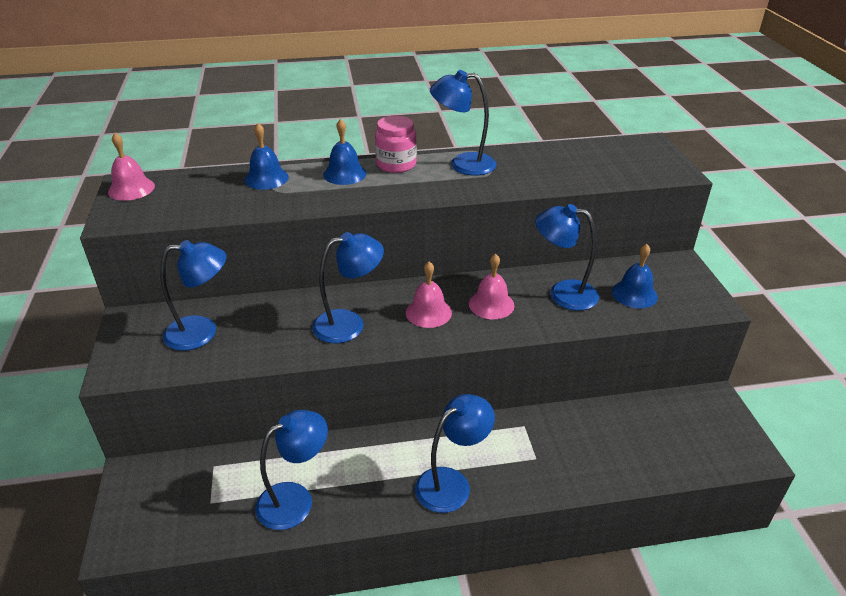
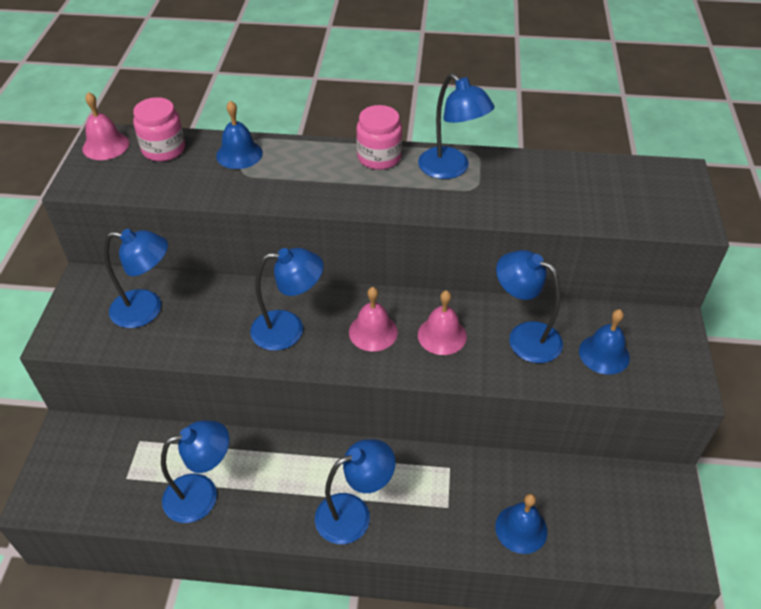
camera: 15 degrees right, 10 degrees up
blue bell [323,119,367,185] -> blue bell moved to [495,494,547,554]
blue lamp [430,70,496,176] -> blue lamp turned 150 degrees counterclockwise [418,73,495,179]
none -> pink jar [133,97,185,161]

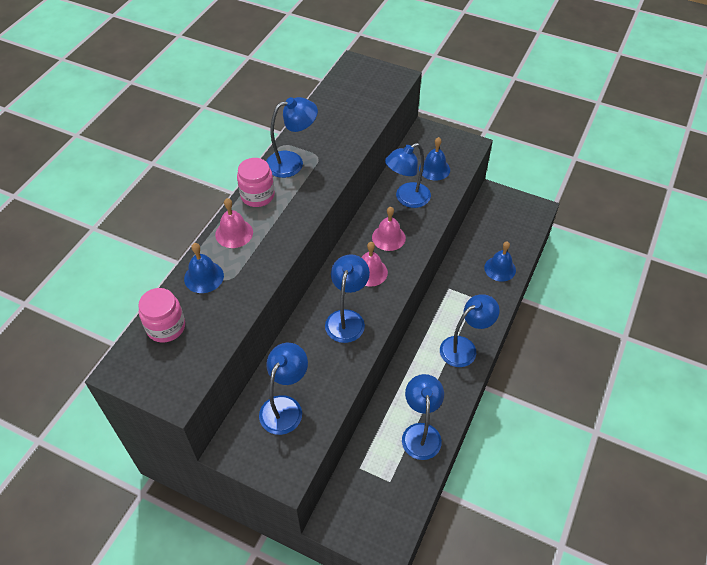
camera: 70 degrees left, 5 degrees up
pink bell [82,92,129,160] -> pink bell moved to [215,198,253,248]
blue lamp [315,439,396,544] -> blue lamp turned 60 degrees clockwise [440,294,500,367]

